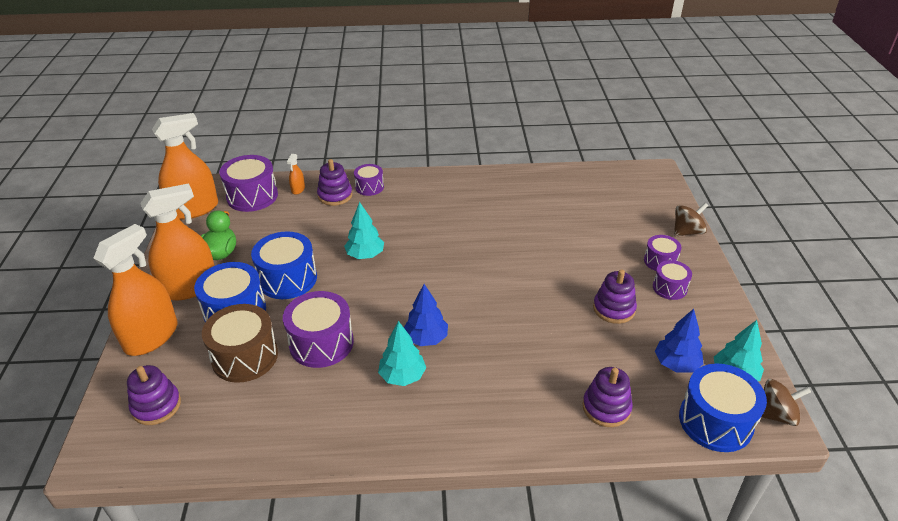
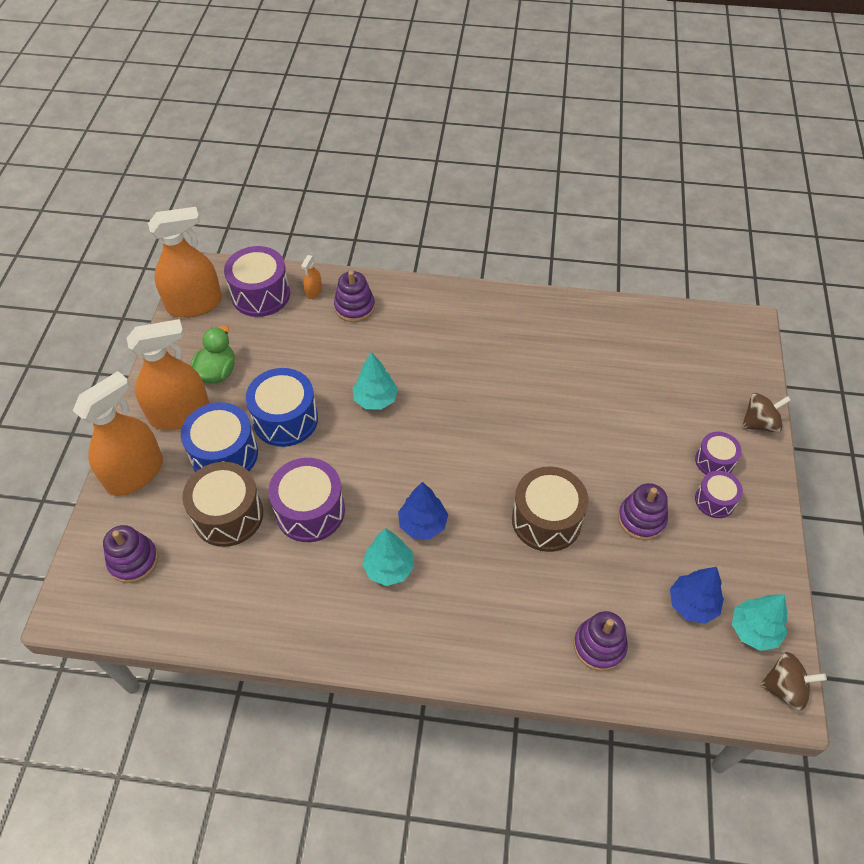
camera: 10 degrees right, 15 degrees up
purple drum [354,164,384,196] -> none
blue drum [679,364,767,452] -> none
none -> brown drum [512,466,589,552]

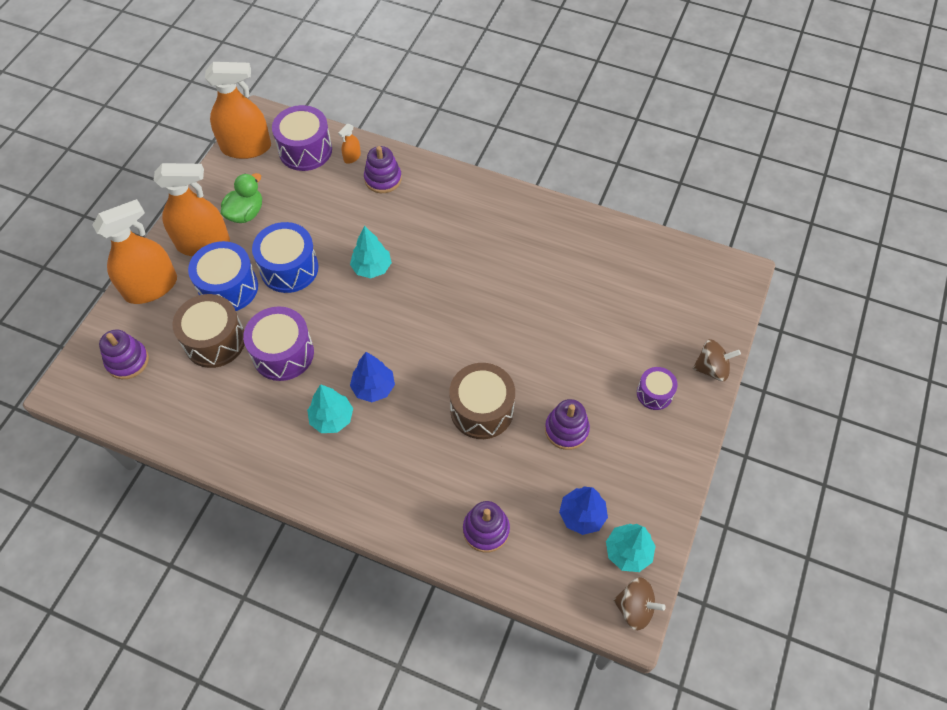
camera: 15 degrees right, 5 degrees up
purple drum [695,471,743,518] -> none

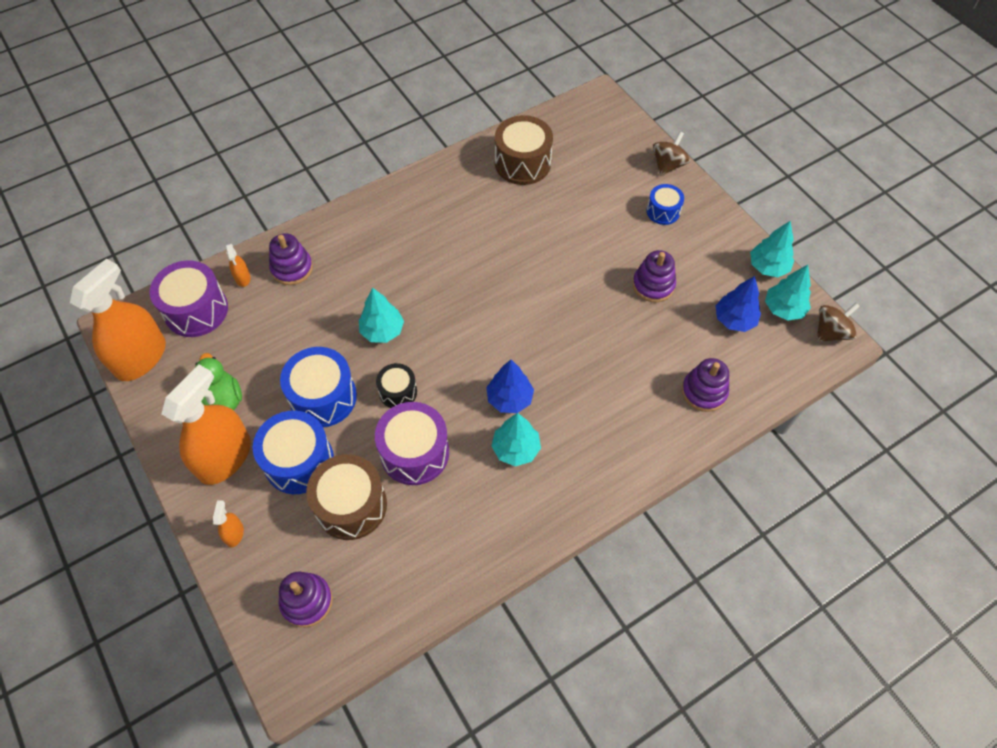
camera: 55 degrees left, 0 degrees up
orange spray bottle [92,199,177,304] -> orange spray bottle [213,500,244,547], size x0.41
brown drum [449,363,515,439] -> brown drum moved to [495,115,553,185]
purple drum [637,367,678,410] -> blue drum [647,184,684,225]
none -> black drum [376,363,417,408]
none -> turquoise tree [750,221,794,277]

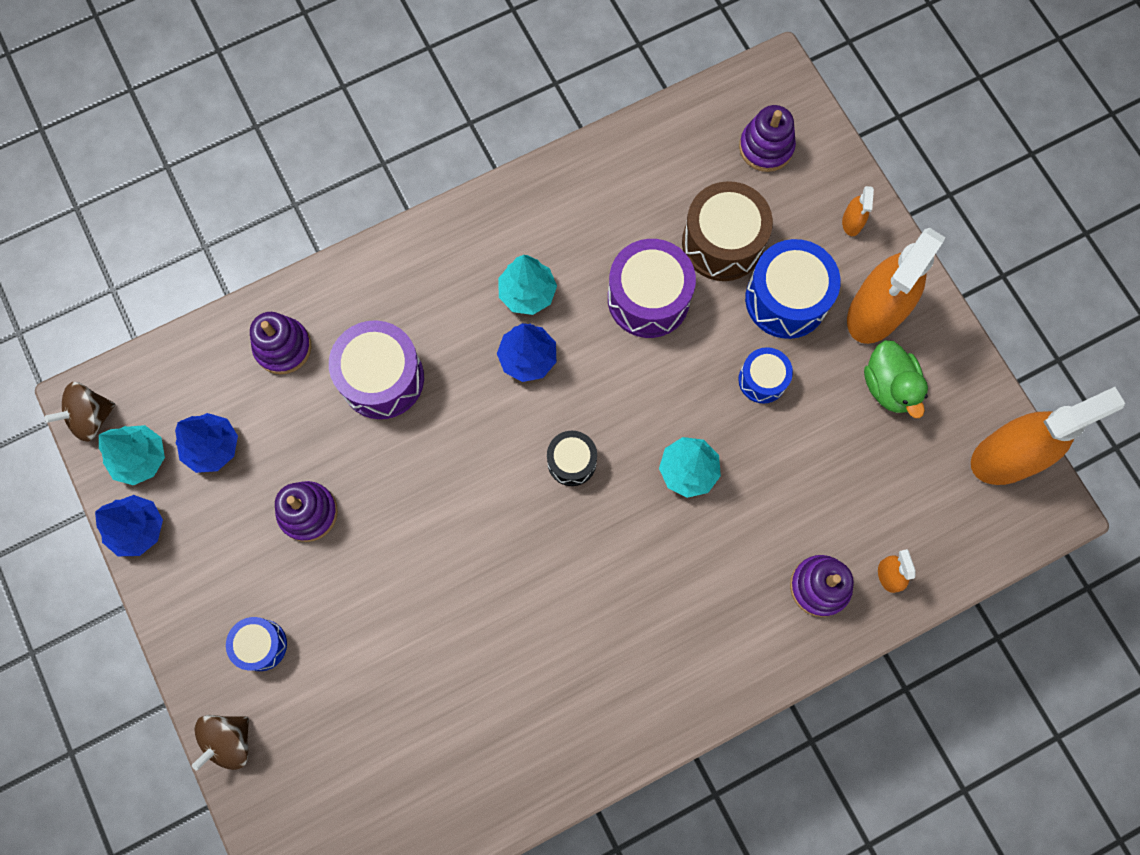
camera: 175 degrees left, 15 degrees up
orange spray bottle [70,259,166,381] -> orange spray bottle turned 150 degrees counterclockwise [971,387,1125,485]
purple drum [150,260,228,337] -> purple drum moved to [329,320,424,419]
blue drum [280,347,357,427] -> blue drum [738,347,793,403], size x0.57
black drum [376,363,417,408] -> black drum moved to [547,431,597,486]
brown drum [495,115,553,185] -> none
turquoise tree [750,221,794,277] -> blue tree [95,495,163,556]

